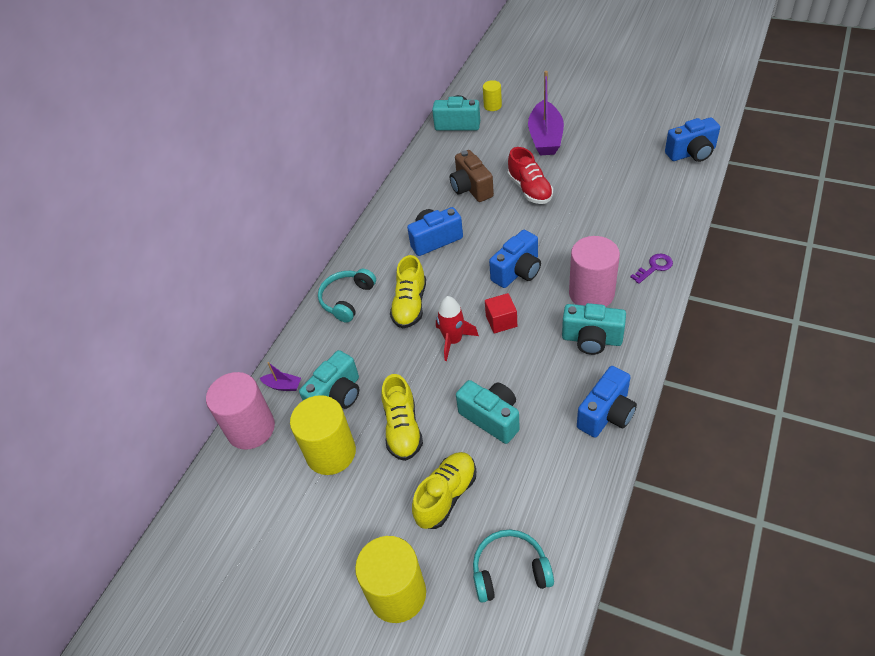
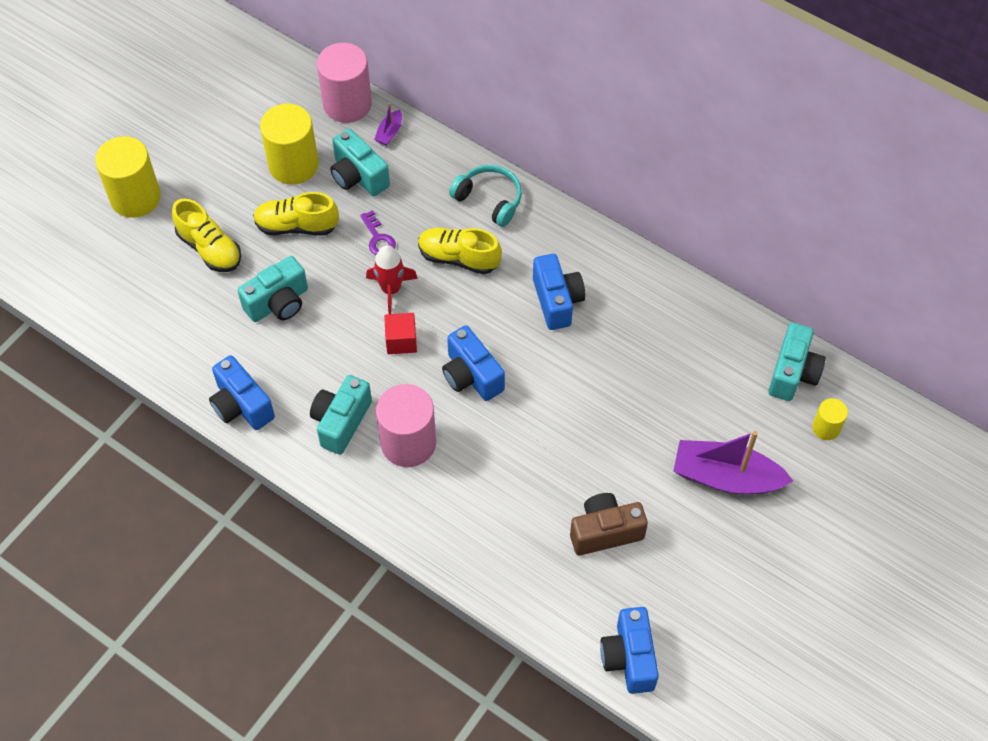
camera: 95 degrees right, 10 degrees up
brown camera [450,150,494,202] -> brown camera moved to [570,493,648,555]
turquoise headphones [473,530,554,603] -> none
red shoe [508,147,553,204] -> none
purple key [630,254,673,284] -> purple key moved to [360,210,396,255]

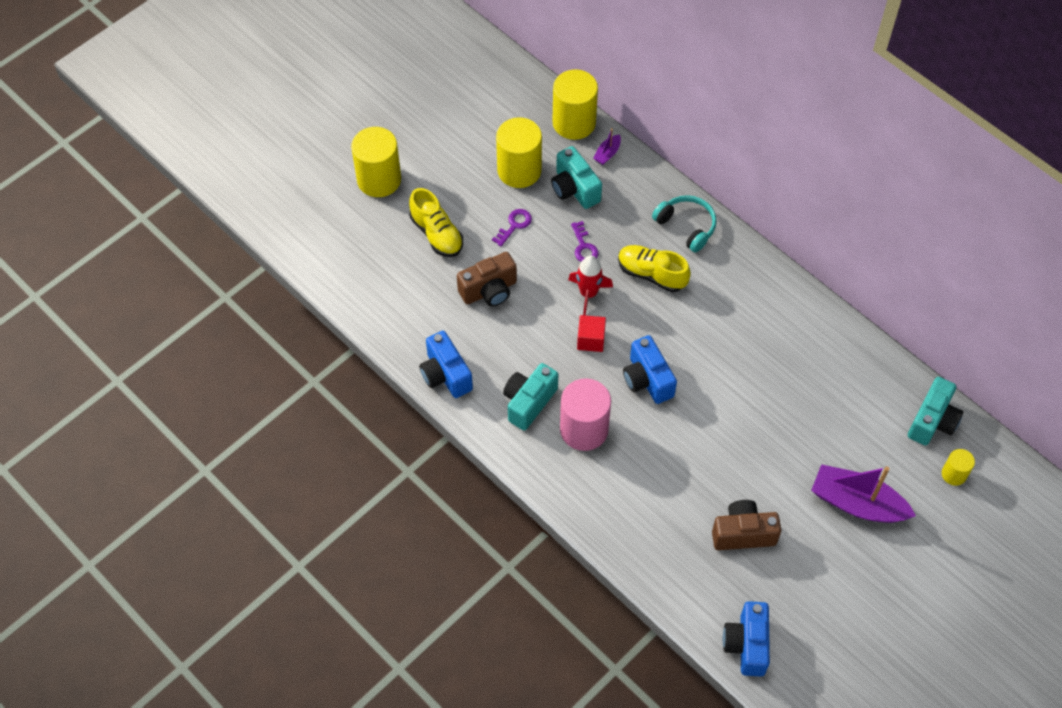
camera: 10 degrees right, 0 degrees up
turquoise camera [238,256,308,322] -> brown camera [457,252,517,307]
yellow shoe [253,192,339,235] -> purple key [492,209,532,246]
pink cylinder [317,43,372,123] -> yellow cylinder [553,69,598,140]
blue camera [533,254,586,330] -> none

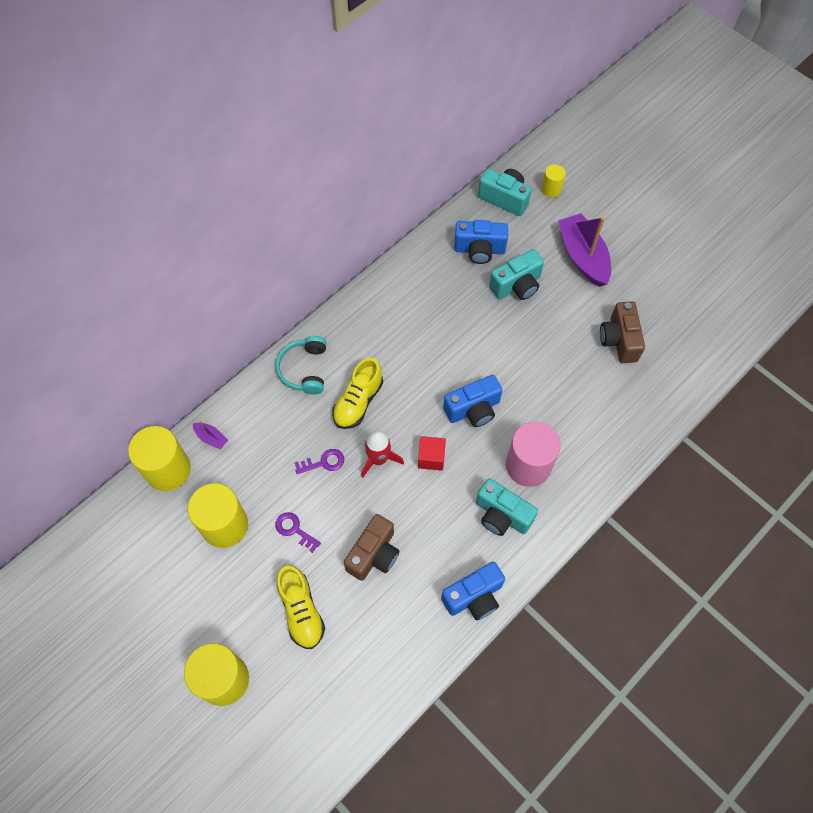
camera: 90 degrees left, 5 degrees up
yellow shoe [409,188,463,257] -> yellow shoe turned 105 degrees clockwise [277,565,325,649]
brown camera [457,252,517,307] -> brown camera turned 60 degrees clockwise [344,514,399,581]
turquoise camera [551,146,602,209] -> turquoise camera moved to [489,249,544,300]
turquoise headphones [652,195,717,253] -> turquoise headphones turned 45 degrees counterclockwise [276,336,326,395]
blue camera [723,601,770,677] -> blue camera moved to [454,220,508,264]
purple boat [811,464,916,523] -> purple boat turned 135 degrees clockwise [558,213,611,287]

